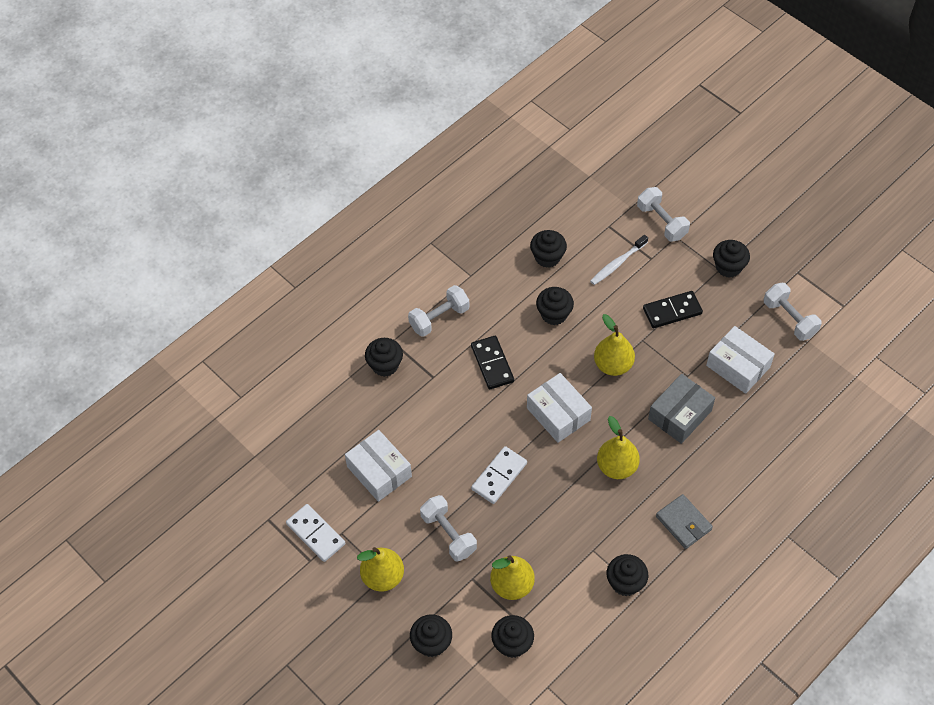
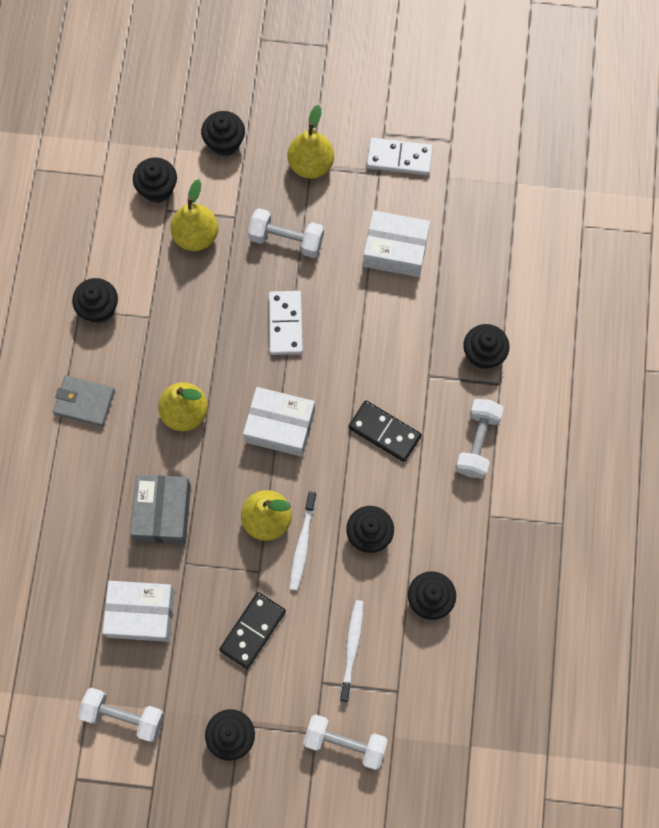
camera: 140 degrees right, 15 degrees up
none -> white toothbrush [290,491,317,591]

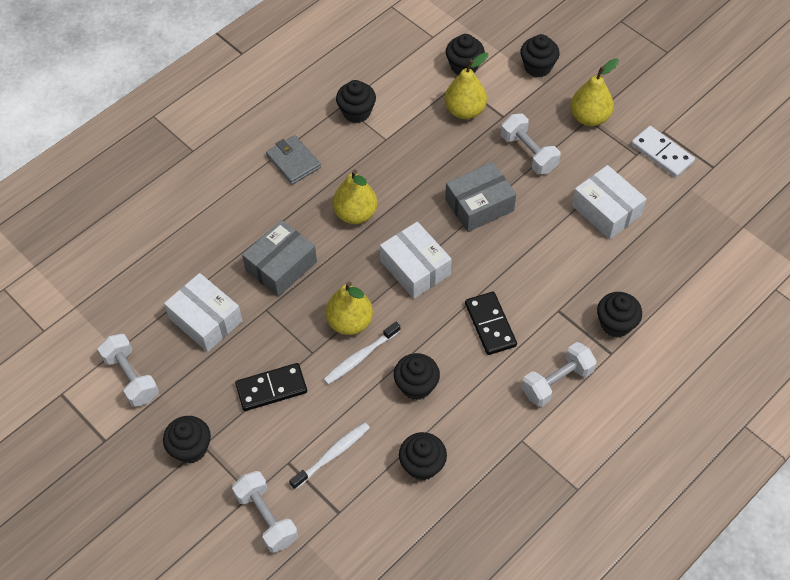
camera: 40 degrees right, 15 degrees down
white domino [269,291,303,355] -> grey box [445,162,516,232]

